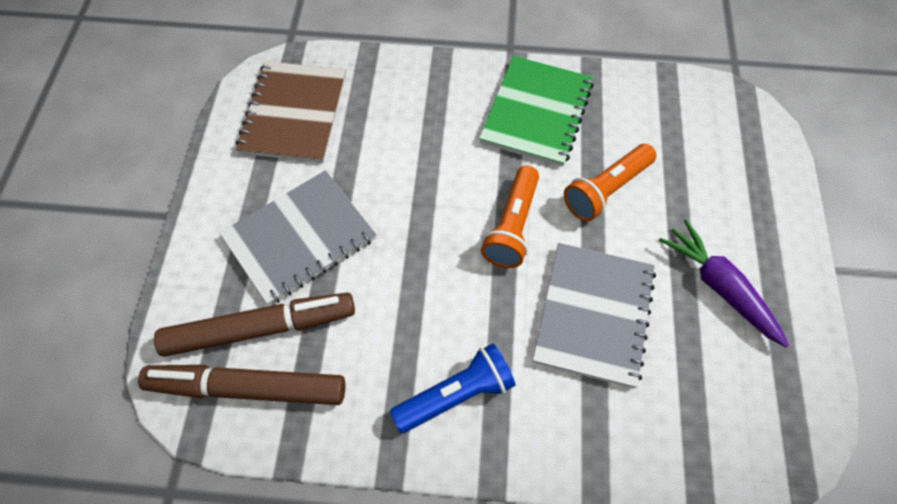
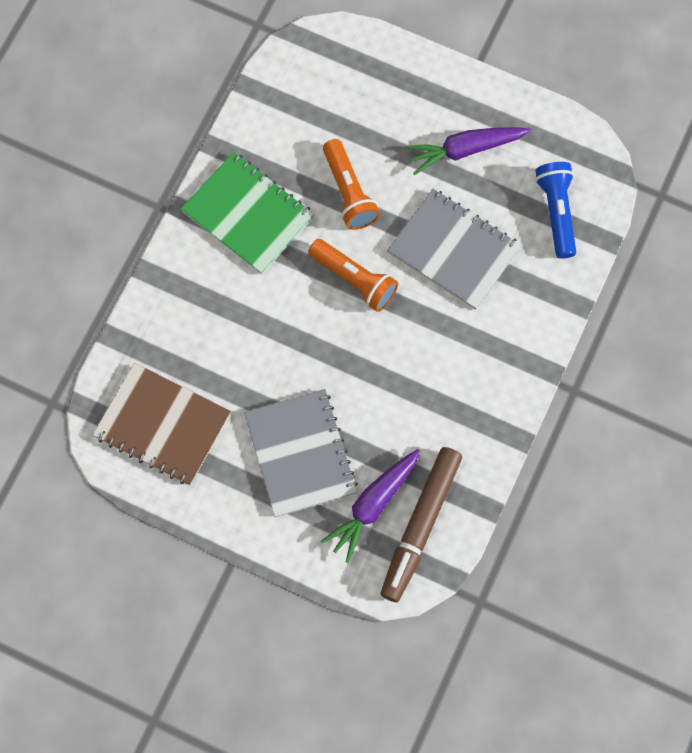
camera: 70 degrees left, 10 degrees up
brown marker [154,293,355,357] -> purple carrot [321,449,420,563]
blue flashlight [390,343,515,433] -> blue flashlight moved to [535,162,576,259]

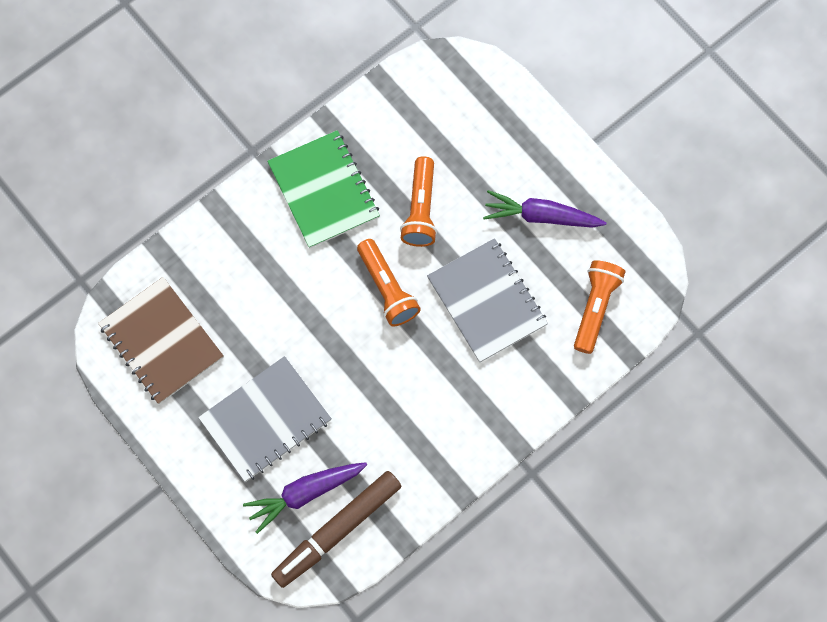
camera: 25 degrees right, 0 degrees up
grey notebook [244,389,358,517] -> grey notebook turned 45 degrees clockwise [198,356,332,482]
blue flashlight [535,162,576,259] -> orange flashlight [574,260,625,354]

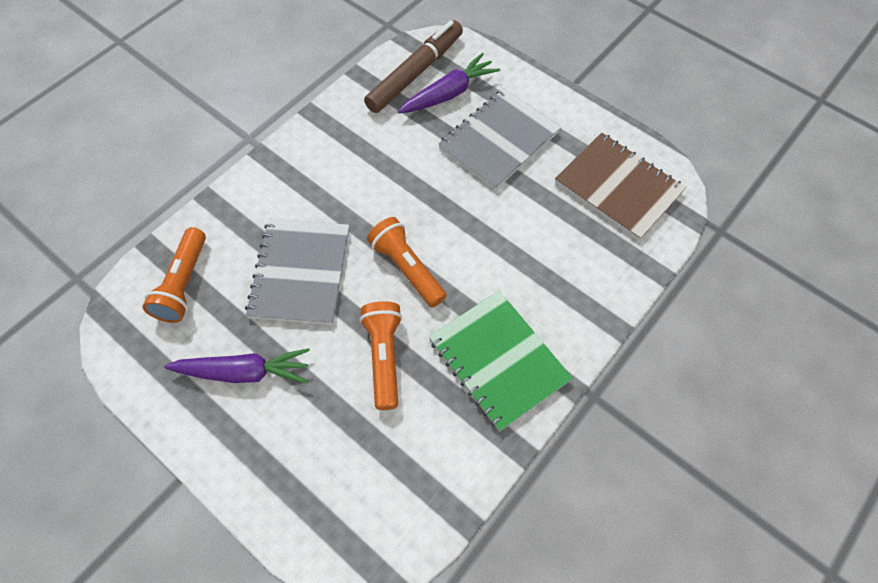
camera: 170 degrees right, 10 degrees down
grey notebook [427,238,548,363] -> grey notebook turned 45 degrees clockwise [245,219,349,325]

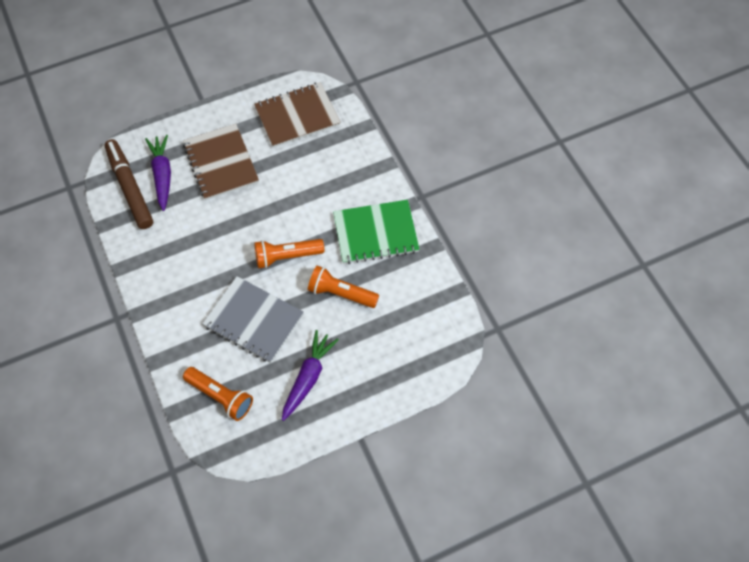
camera: 65 degrees left, 0 degrees up
grey notebook [438,88,561,190] -> brown notebook [183,124,259,200]

